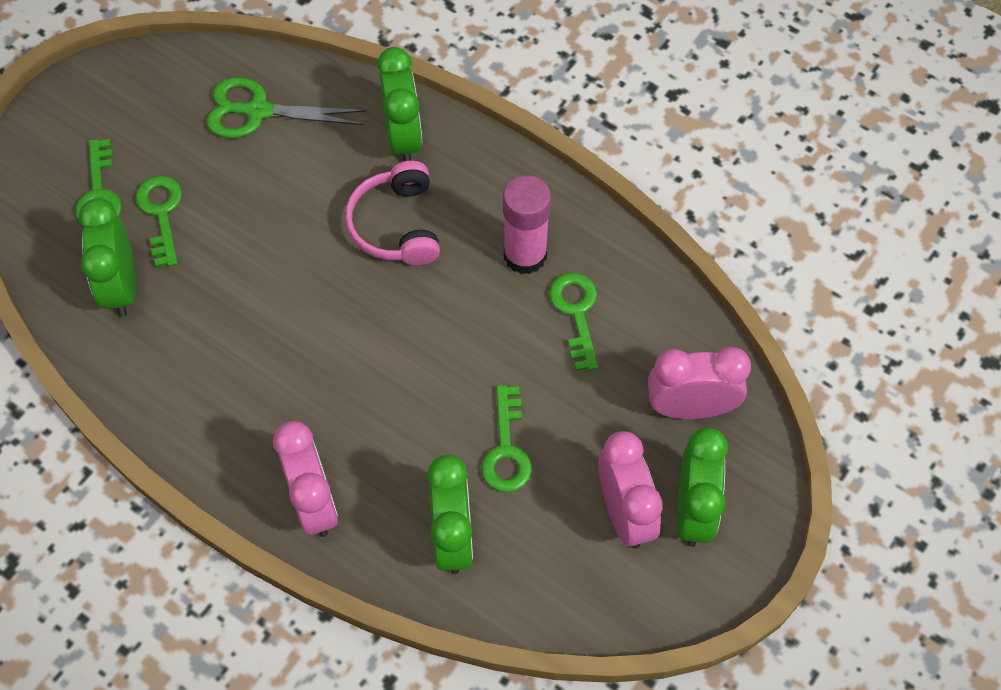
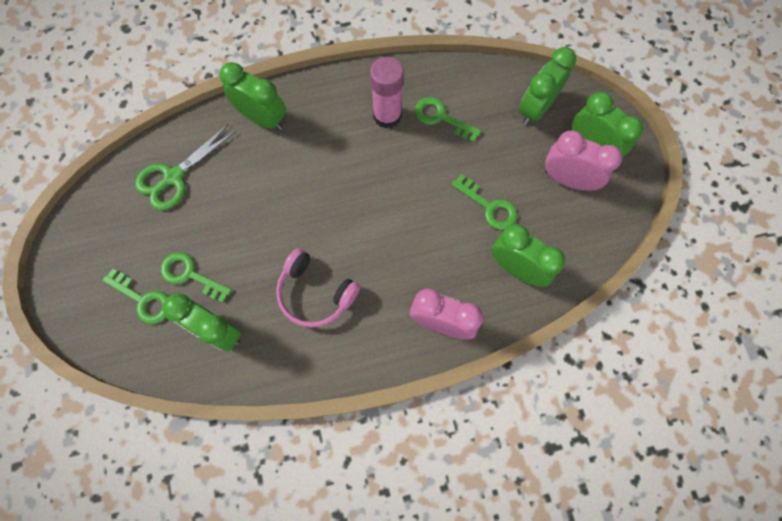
camera: 50 degrees left, 10 degrees up
pink headphones [345,161,440,266] -> pink headphones moved to [276,248,360,328]
pink clock [648,347,751,419] -> green clock [519,47,576,125]

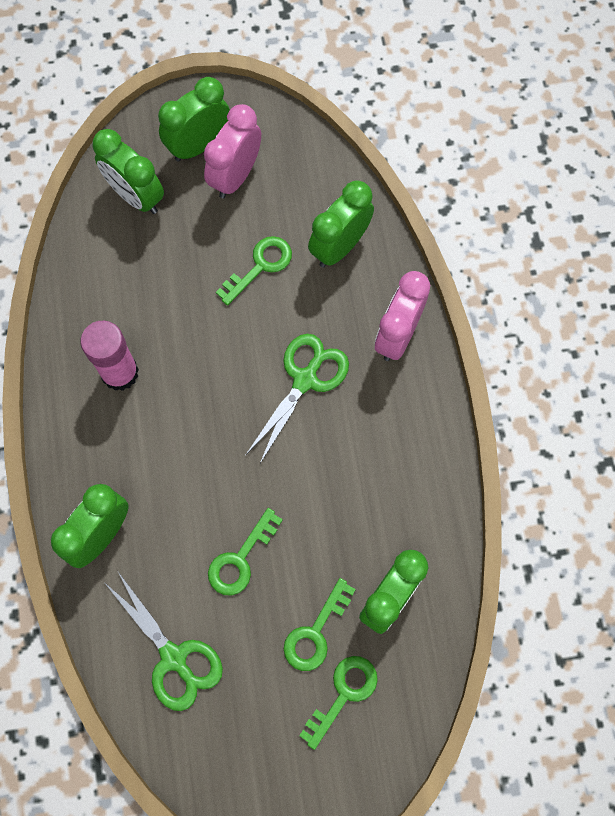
camera: 85 degrees left, 0 degrees up
pink headphones [276,248,360,328] -> none
green key [415,97,481,142] -> green key moved to [208,508,283,596]
none -> green scissors [245,334,349,465]

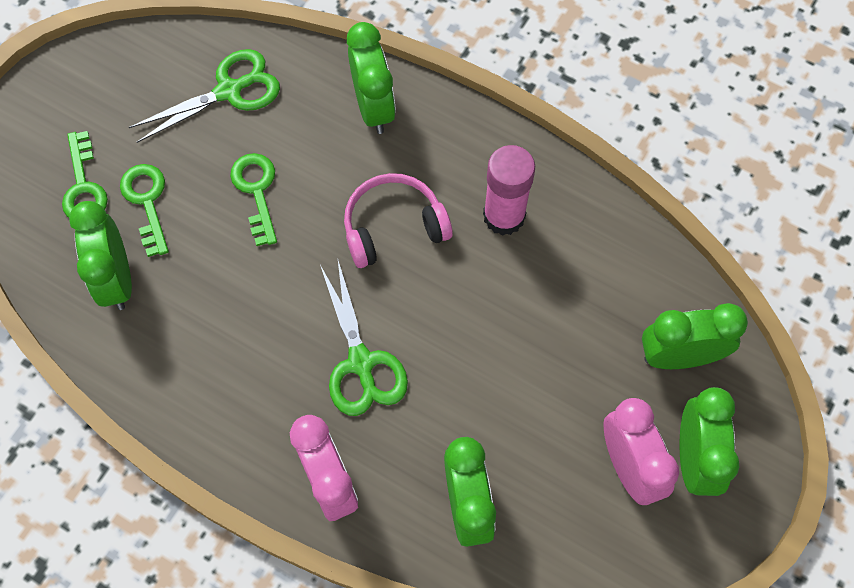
camera: 130 degrees right, 5 degrees down
green scissors [103,572,223,711] -> green scissors turned 150 degrees clockwise [129,49,280,143]
green key [216,236,292,306] -> none
none -> pink headphones [344,173,453,268]

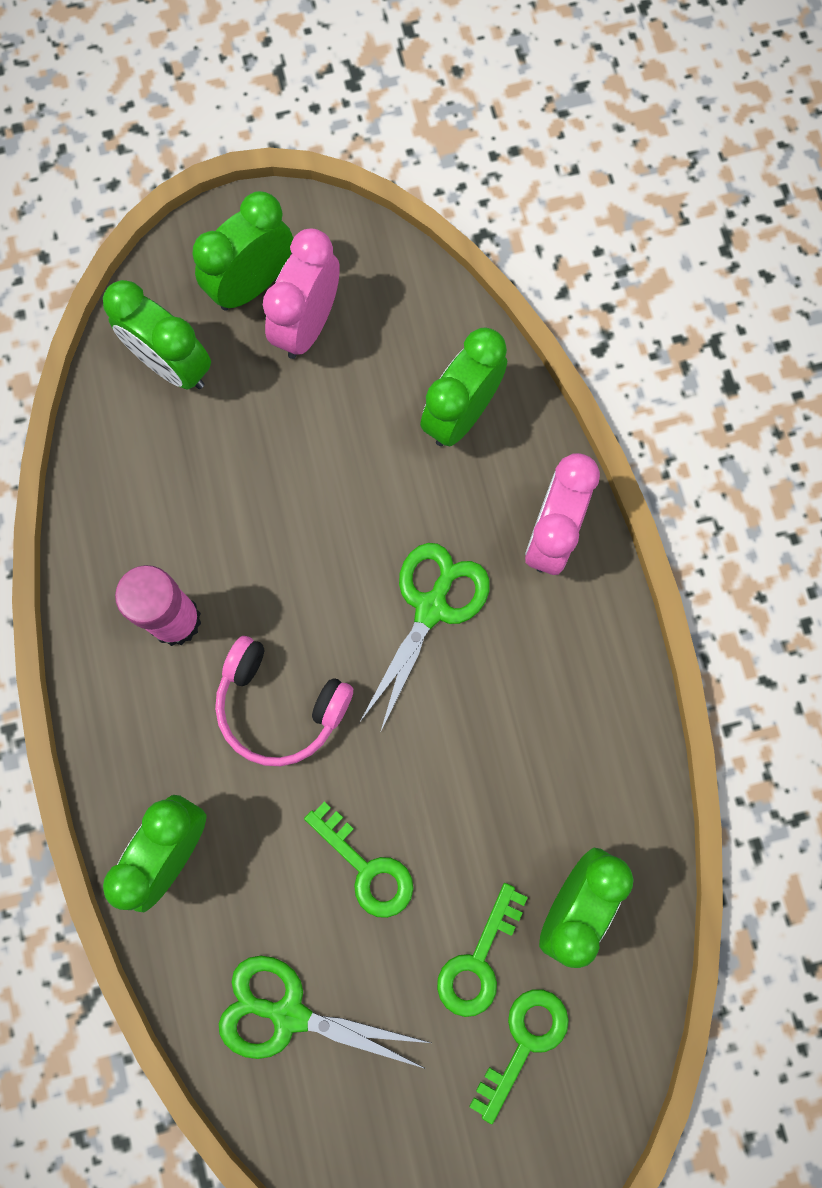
camera: 135 degrees left, 10 degrees up
green key [230,153,277,246] -> green key turned 75 degrees counterclockwise [304,801,413,918]

